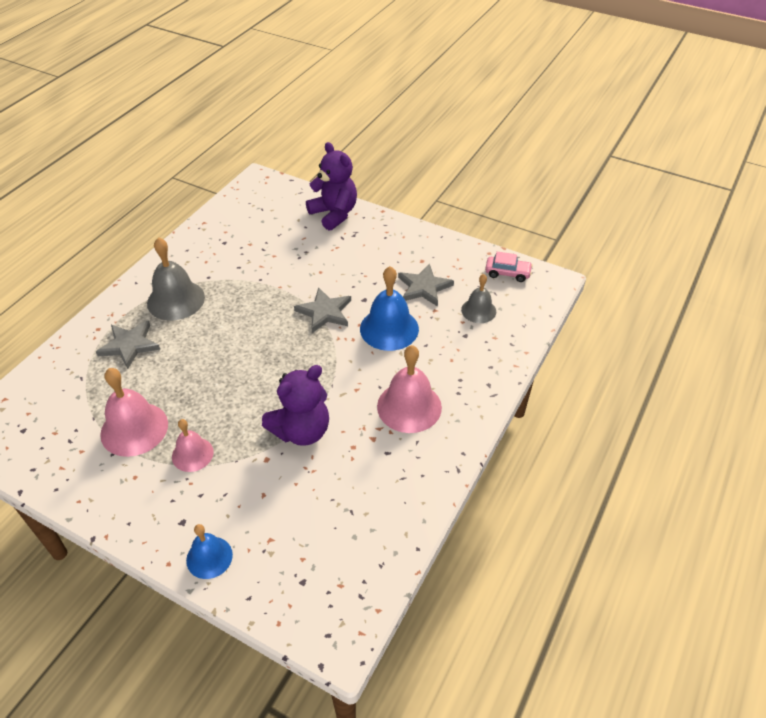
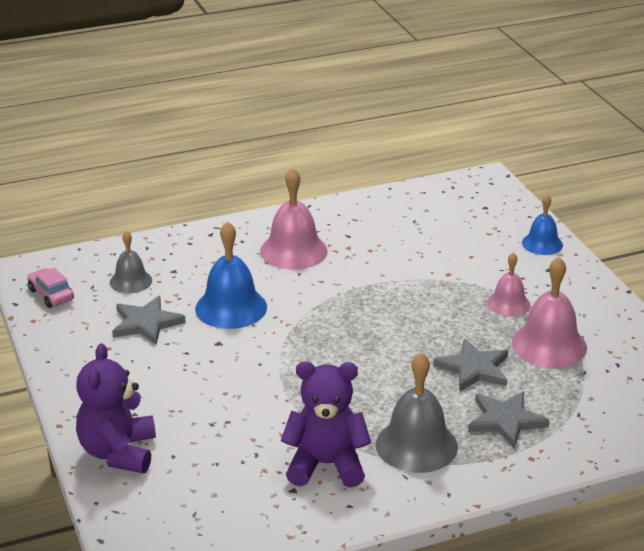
camera: 140 degrees left, 15 degrees down
purple teddy bear [262,365,329,446] -> purple teddy bear moved to [281,361,371,487]
grey star [294,287,351,333] -> grey star moved to [434,339,508,391]

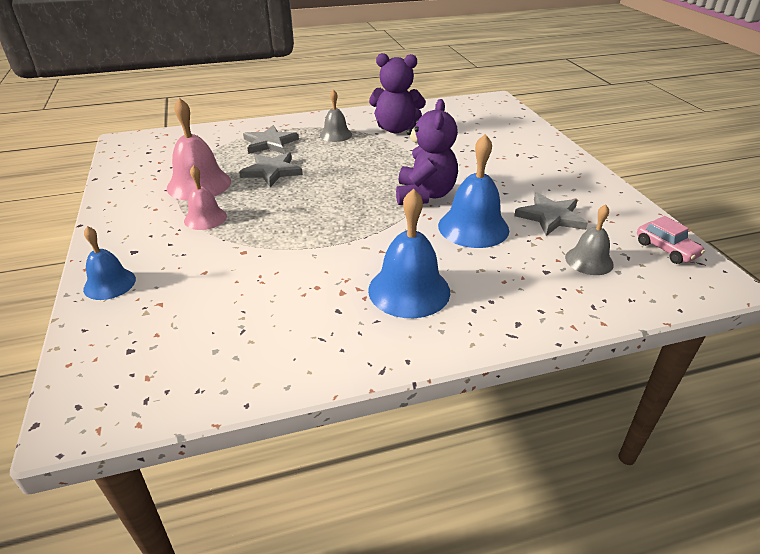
camera: 175 degrees left, 5 degrees up
purple teddy bear [76,343,156,473] -> purple teddy bear moved to [396,99,458,205]
pink bell [260,168,328,270] -> blue bell [368,189,450,318]
grey bell [376,352,458,473] -> grey bell [320,89,352,142], size x0.61

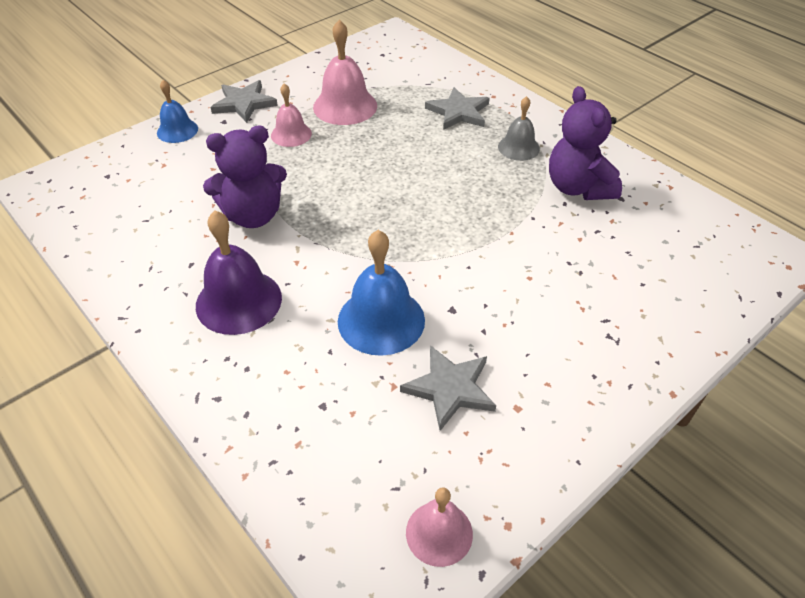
camera: 65 degrees right, 10 degrees up
grey star [239,152,303,187] -> grey star moved to [210,80,278,123]
blue bell [368,189,450,318] -> purple bell [196,211,282,335]
purple teddy bear [396,99,458,205] -> purple teddy bear moved to [203,125,287,228]
grey bell [565,204,614,275] -> none
pink car [637,216,705,264] -> pink bell [406,488,473,567]

